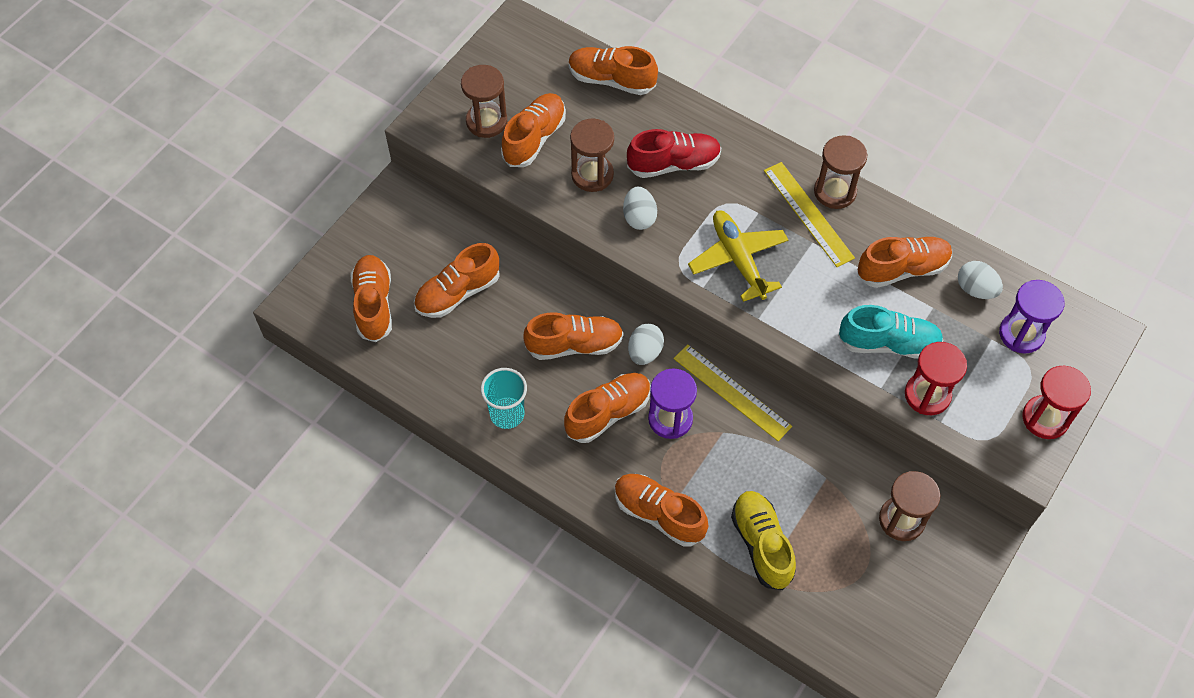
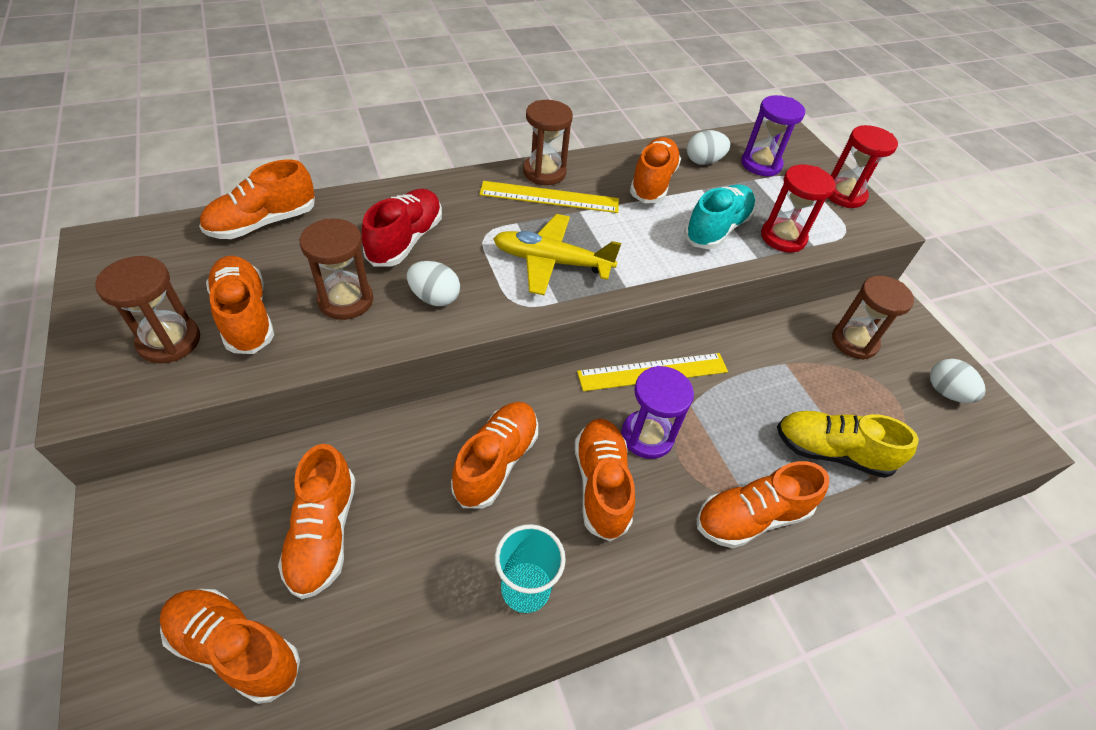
camera: 60 degrees left, 10 degrees down
white egg [628,324,664,365] -> white egg moved to [930,359,986,403]

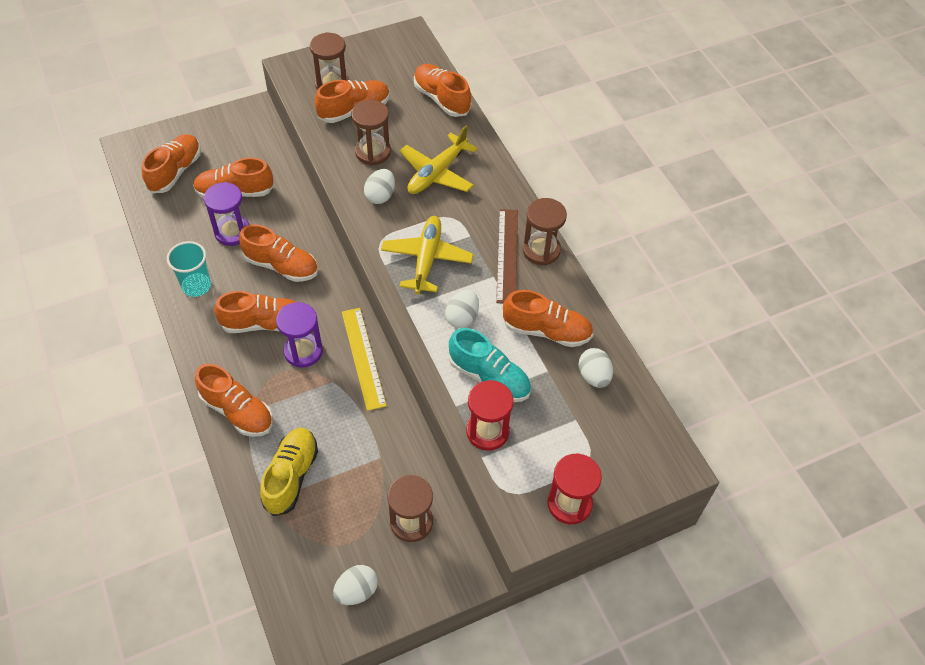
camera: 90 degrees right, 5 degrees up
red shoe [362,189,442,267] -> yellow plane [400,125,478,194]
yellow ruler [479,181,619,213] -> brown ruler [496,209,518,303]
orange shoe [697,461,829,548] -> orange shoe turned 150 degrees clockwise [195,364,273,437]
purple hourglass [741,95,805,176] -> purple hourglass moved to [204,182,249,246]
none -> white egg [445,290,479,328]

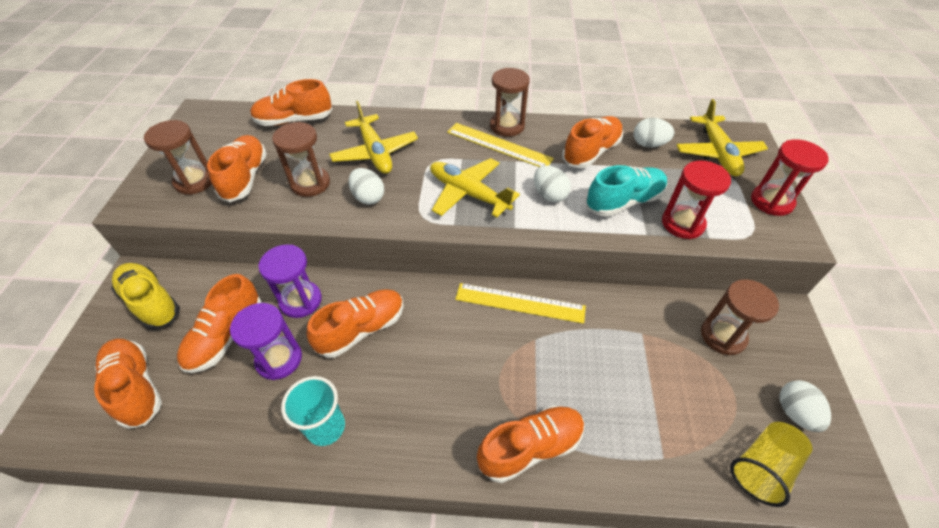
camera: 60 degrees left, 5 degrees down
orange shoe [214,291,296,333] -> none
yellow shoe [260,428,318,516] -> yellow shoe moved to [111,263,180,330]
purple hourglass [276,302,323,368] -> purple hourglass moved to [258,244,322,318]
brown ruler [496,209,518,303] -> yellow ruler [447,123,554,167]
none -> yellow plane [676,99,768,176]
none -> yellow cup [730,422,812,507]

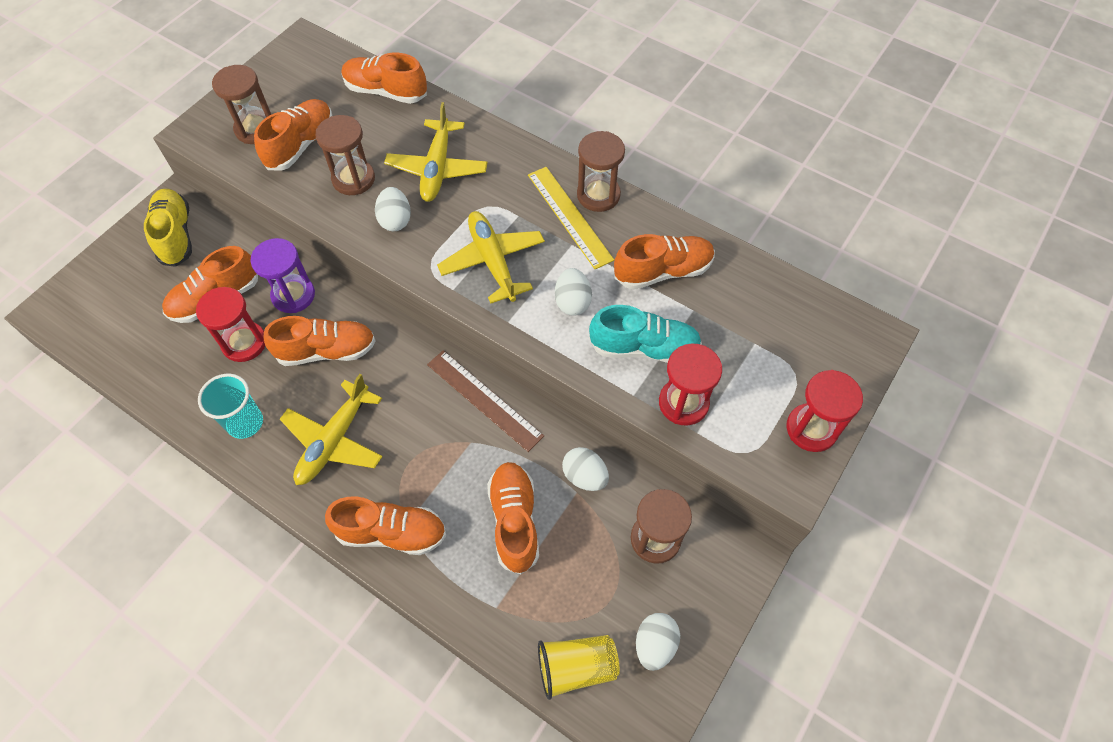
camera: 30 degrees right, 10 degrees up
orange shoe [94,339,162,429] -> orange shoe moved to [487,462,539,574]
purple hourglass [230,303,302,380] -> red hourglass [196,287,265,362]
yellow ruler [455,283,586,324] -> brown ruler [427,350,544,452]
white egg [634,118,674,148] -> white egg moved to [562,447,609,491]
yellow plane [676,99,768,176] -> yellow plane moved to [280,374,383,485]

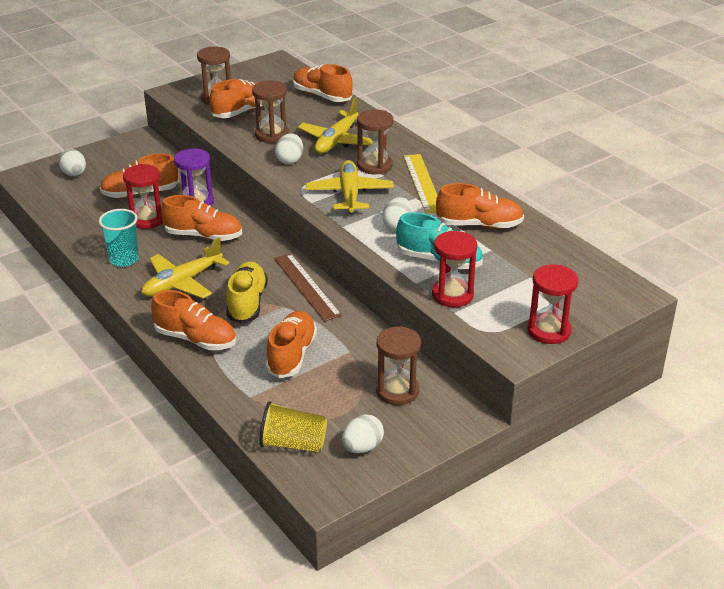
camera: 20 degrees right, 25 degrees down
yellow shoe [144,189,192,267] -> yellow shoe moved to [226,261,268,323]
white egg [562,447,609,491] -> white egg moved to [58,149,86,176]
brown hourglass [577,131,625,212] -> brown hourglass moved to [357,110,393,174]

